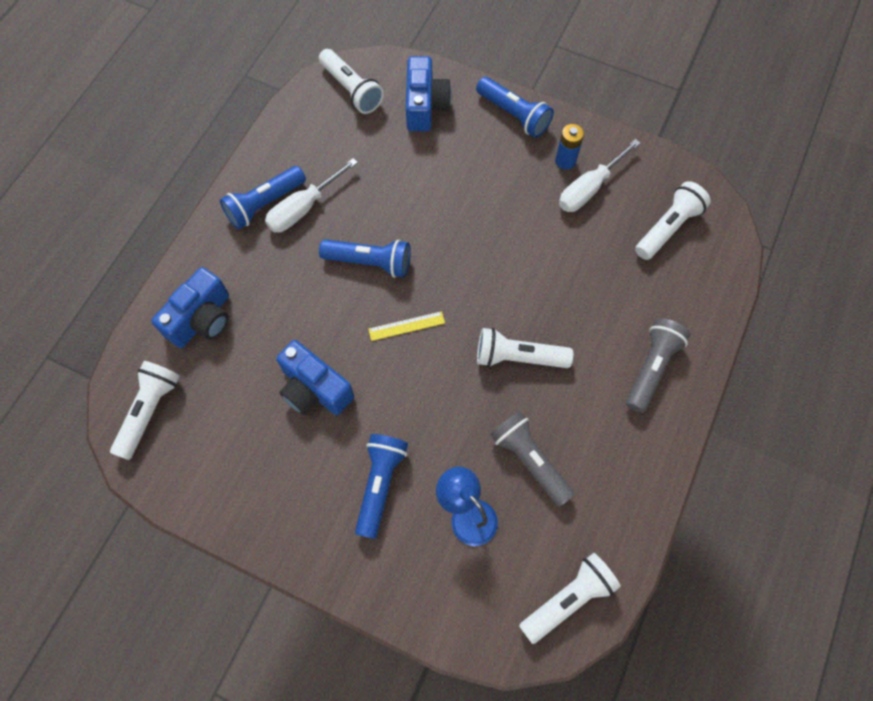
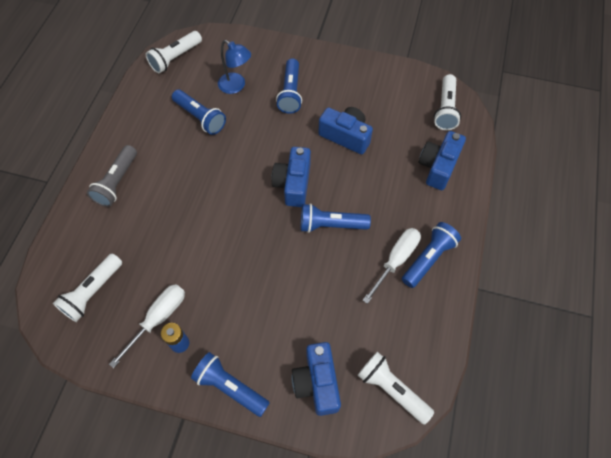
camera: 170 degrees right, 5 degrees down
yellow ruler [368,311,445,341] -> blue camera [271,147,311,207]
white flashlight [477,328,573,368] -> none
grey flashlight [490,411,575,507] -> blue flashlight [172,90,226,135]

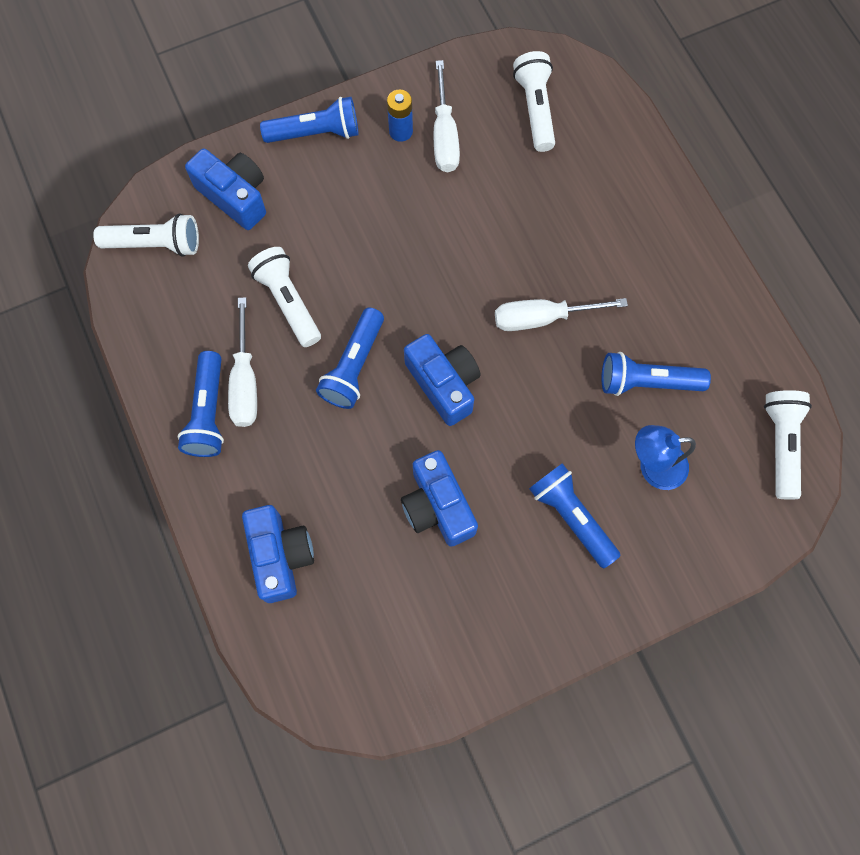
camera: 140 degrees right, 10 degrees up
grey flashlight [87,145,137,207] -> none
blue flashlight [301,203,371,233] -> blue flashlight turned 150 degrees clockwise [316,308,384,409]
blue camera [318,107,373,154] -> blue camera turned 75 degrees clockwise [401,450,478,547]
white flashlight [434,74,461,130] -> white flashlight moved to [248,247,321,347]
none -> white screwdriver [495,298,628,331]

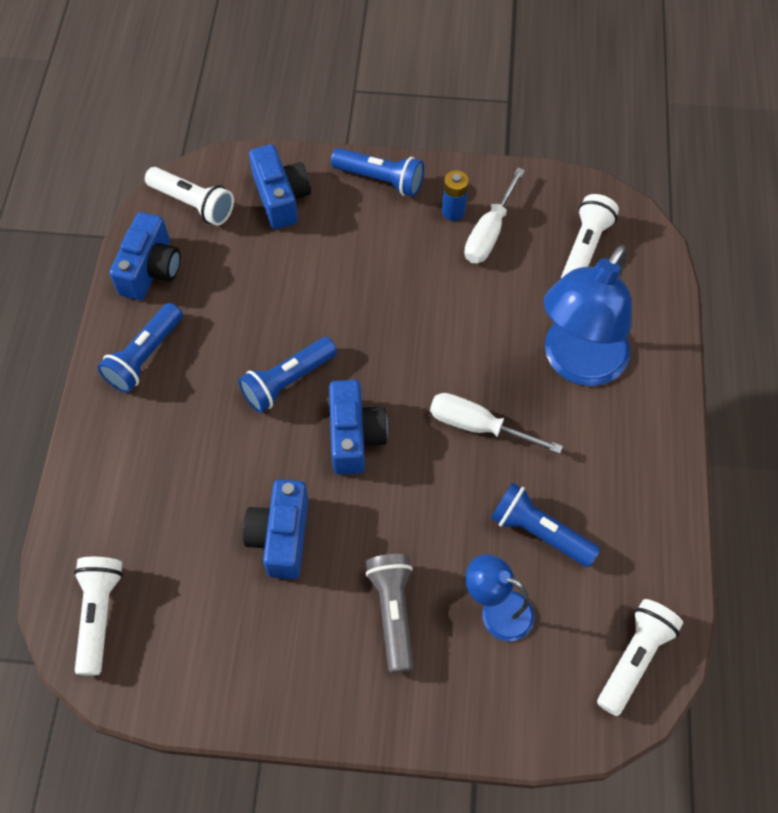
camera: 30 degrees right, 10 degrees down
white screwdriver [228,297,257,427] -> none
blue camera [242,505,314,603] -> blue camera moved to [109,212,180,300]
white flashlight [248,247,321,347] -> white flashlight moved to [74,557,123,676]
blue flashlight [529,463,621,568] -> grey flashlight [365,554,414,673]
none -> blue lamp [544,245,632,386]

